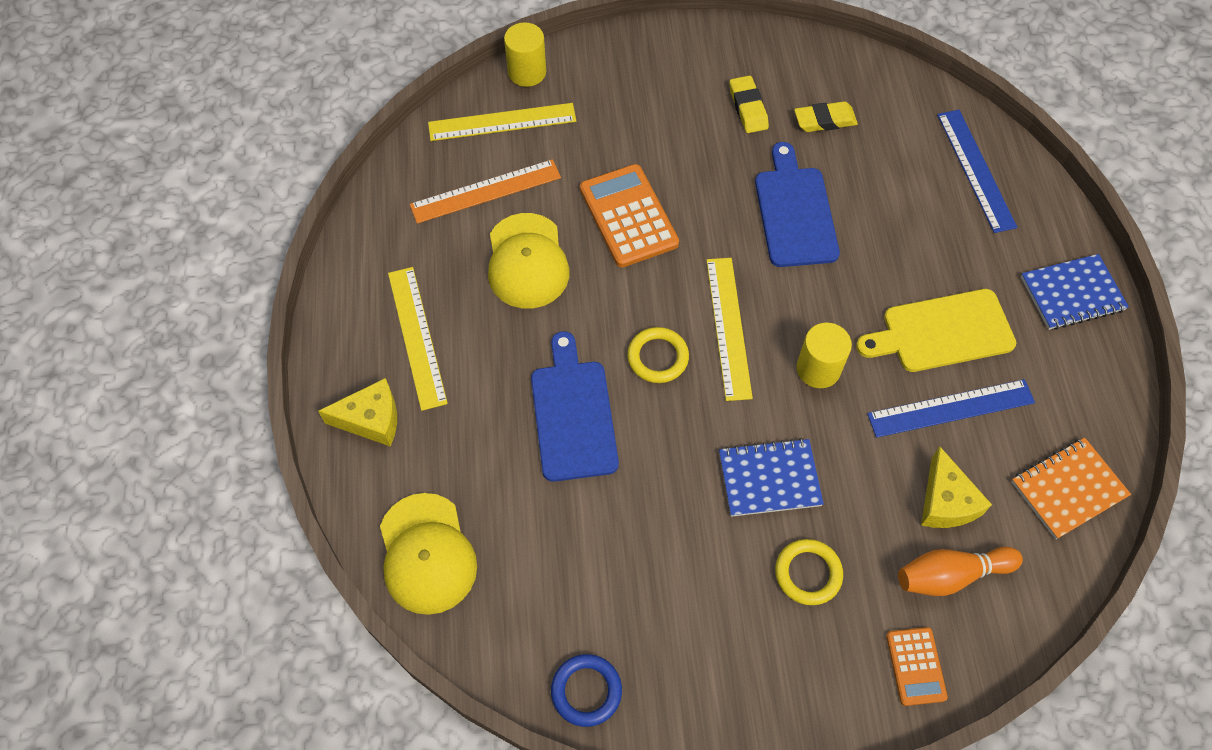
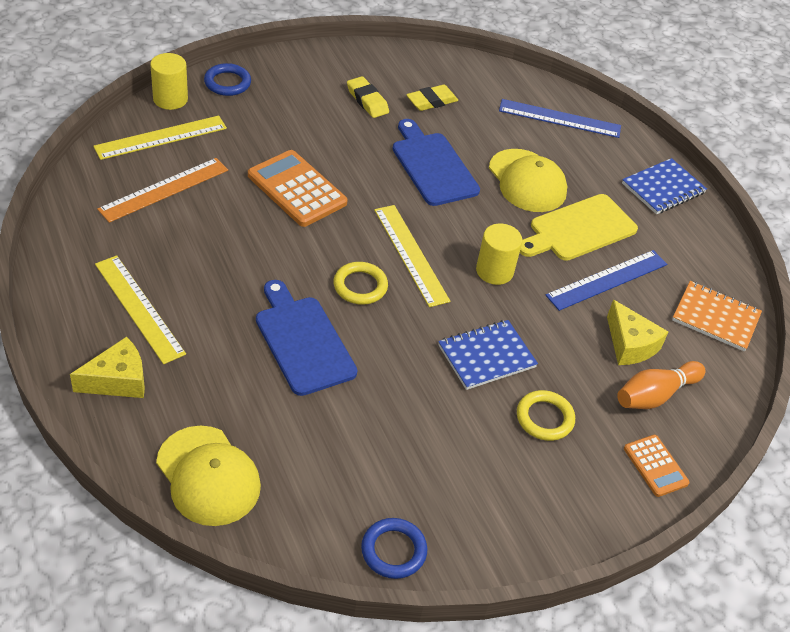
camera: 25 degrees left, 15 degrees down
yellow cap [488,213,570,308] -> yellow cap moved to [489,149,567,212]
blue ruler [937,110,1017,233] -> blue ruler turned 45 degrees counterclockwise [499,99,621,138]
orange notebook [1011,438,1131,539] -> orange notebook turned 75 degrees clockwise [672,281,762,352]
none -> blue ring [204,63,251,96]

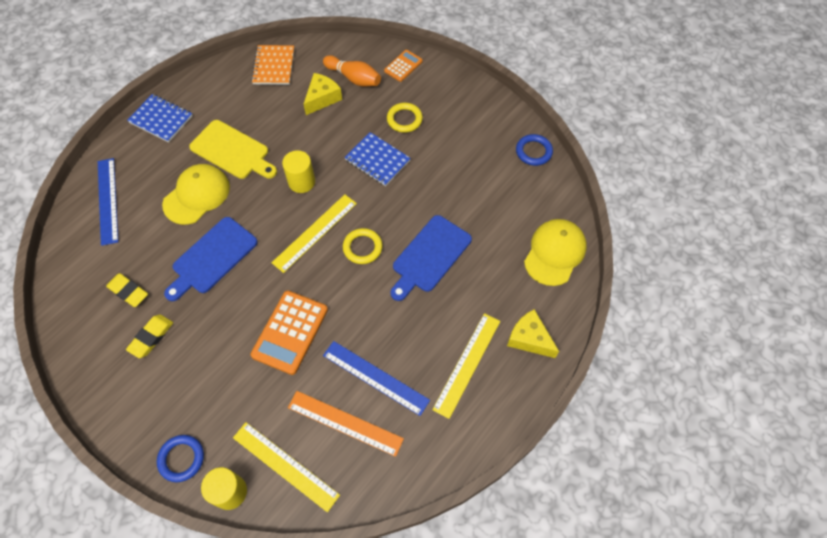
camera: 110 degrees left, 15 degrees up
blue ruler [545,250,667,311] -> blue ruler moved to [323,341,430,416]

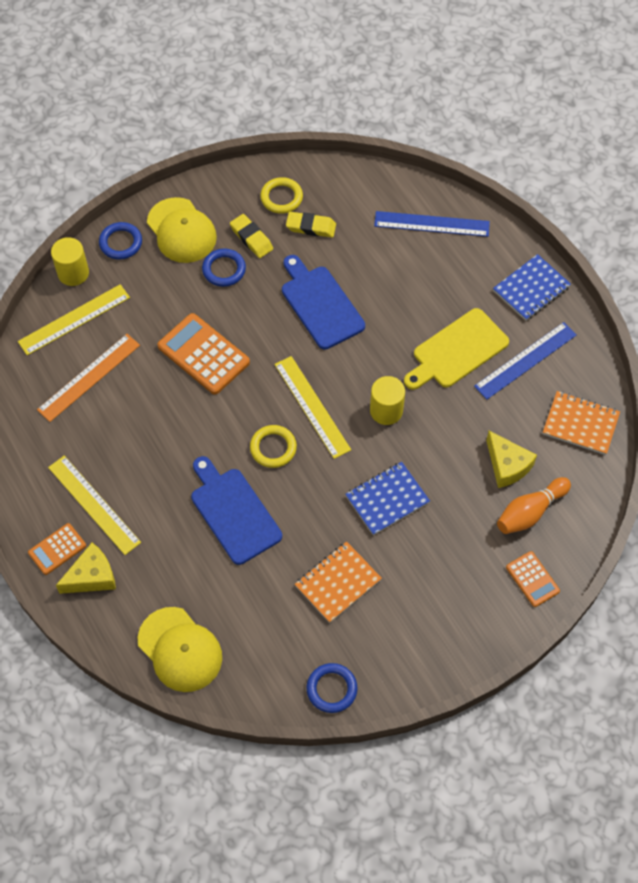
camera: 110 degrees right, 0 degrees up
yellow eraser [106,273,148,307] -> yellow eraser turned 45 degrees clockwise [286,212,336,238]
yellow cap [162,164,230,225] -> yellow cap moved to [147,197,217,263]
blue ruler [323,341,430,416] -> blue ruler moved to [474,322,577,400]
yellow ring [387,103,423,133] -> yellow ring moved to [260,177,303,214]
none -> orange calculator [28,523,86,575]
none -> blue ring [202,249,246,287]
none -> orange notebook [295,541,382,623]

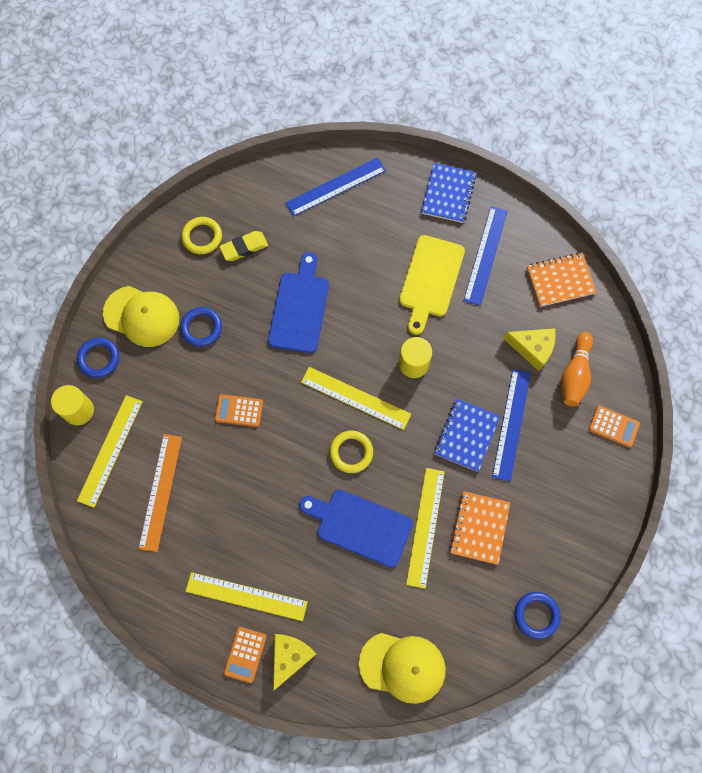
camera: 35 degrees left, 10 degrees up
orange calculator [157,313,250,395] -> orange calculator [215,394,263,427], size x0.57
yellow eraser [230,214,273,258] -> none
blue cutting board [282,255,365,350] -> blue cutting board turned 75 degrees clockwise [268,252,329,353]
none -> yellow ruler [406,468,445,589]
none -> blue ruler [492,369,531,482]

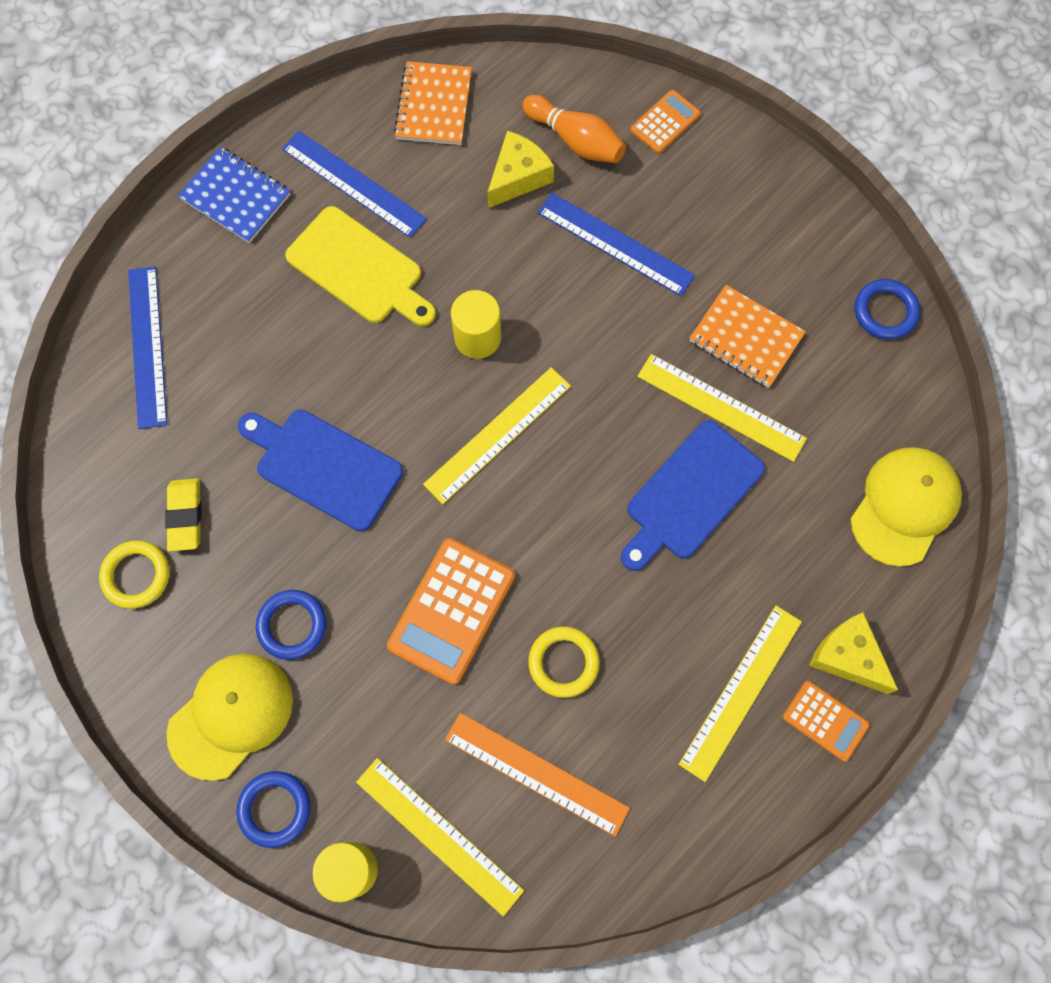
camera: 70 degrees left, 0 degrees up
orange calculator [215,394,263,427] -> orange calculator [387,538,515,685], size x1.76
yellow ring [330,431,373,473] -> yellow ring moved to [528,626,600,698]
blue notebook [434,399,500,472] -> none

